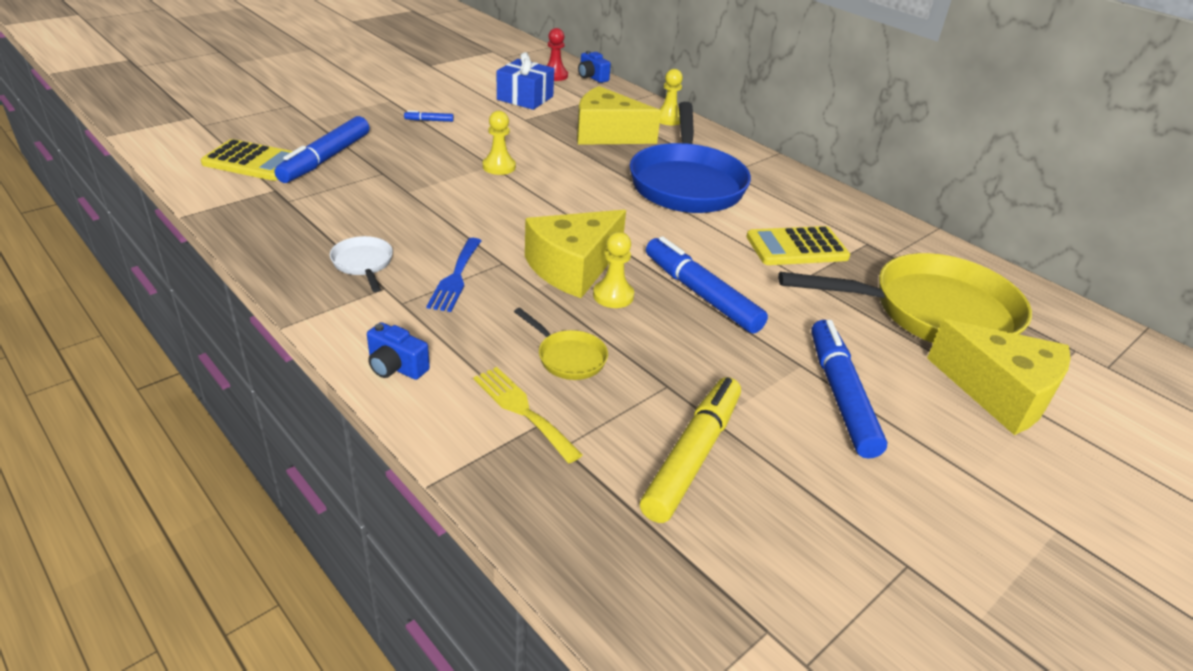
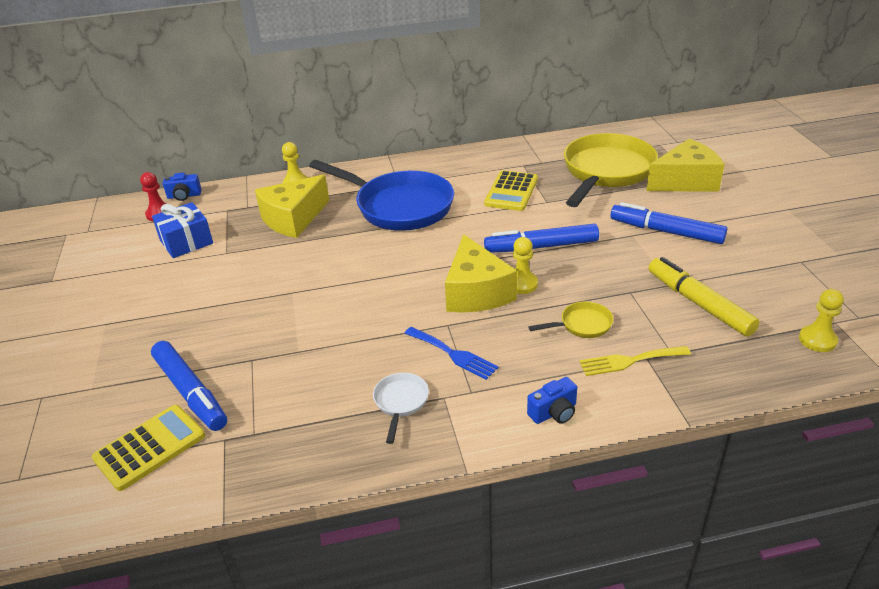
camera: 55 degrees left, 0 degrees up
white pan [330,236,393,292] -> white pan turned 90 degrees clockwise [373,373,429,444]
blue marker [404,111,454,122] -> none
yellow pawn [483,111,516,175] -> yellow pawn moved to [799,289,844,352]

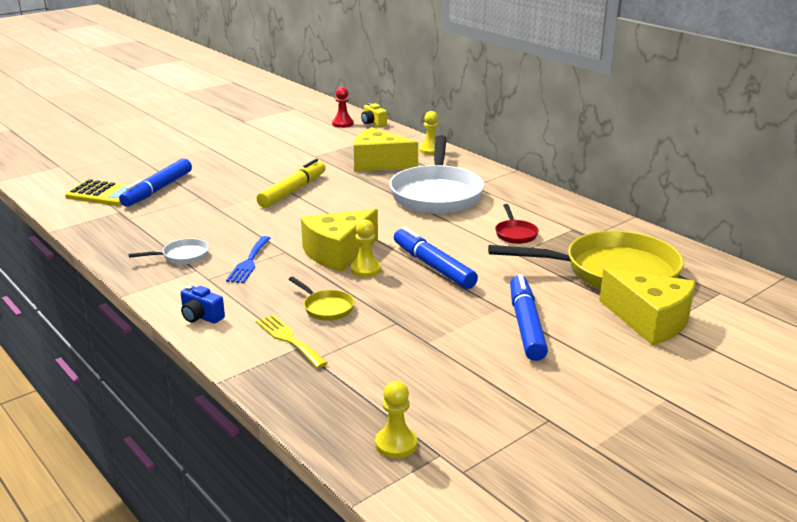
camera: 60 degrees right, 10 degrees down
blue gift [152,202,213,258] -> none
blue camera [163,173,202,201] -> yellow camera [361,103,387,127]
blue pan [309,160,454,231] -> white pan [389,135,484,214]
yellow calculator [484,170,538,211] -> red pan [495,204,539,244]
yellow marker [649,257,760,336] -> yellow marker moved to [256,159,326,208]

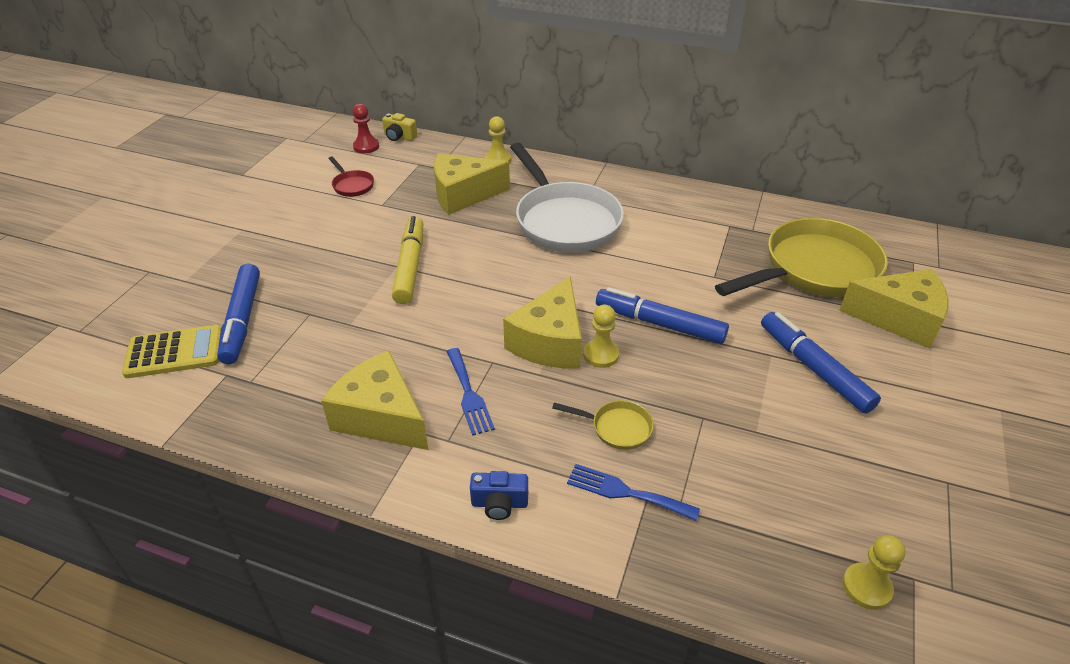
camera: 30 degrees left, 15 degrees up
white pan [129,238,209,264] -> yellow cheese [321,351,428,450]
yellow fork [256,315,328,368] -> blue fork [567,464,700,521]
red pan [495,204,539,244] -> red pan moved to [328,156,374,197]

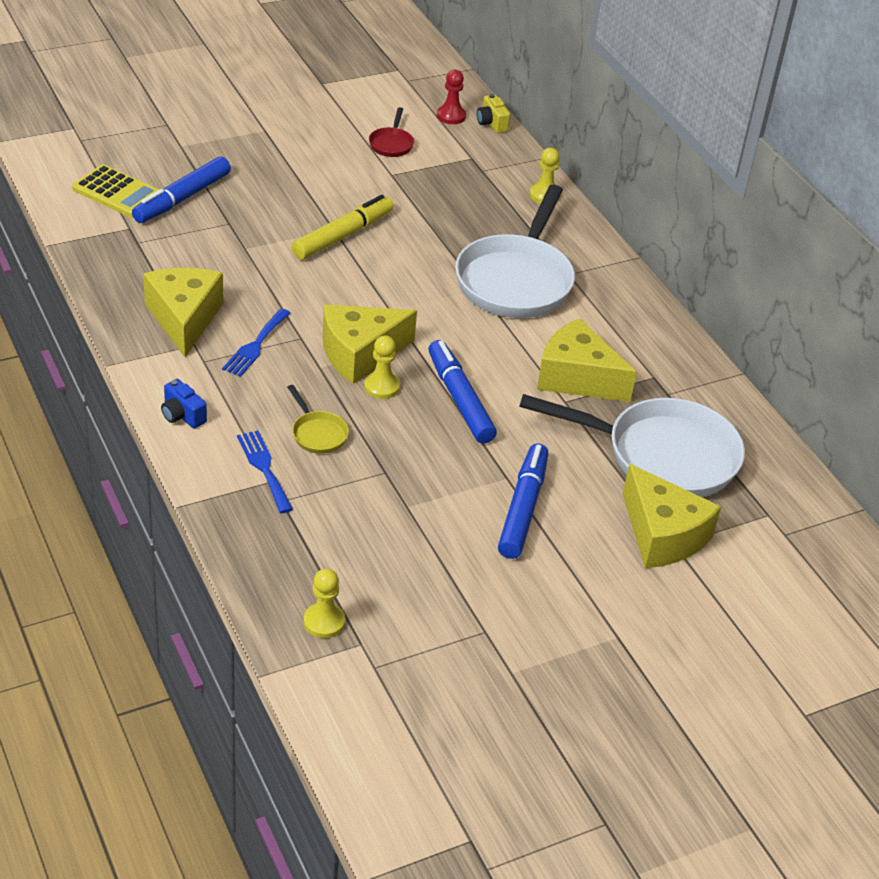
camera: 40 degrees right, 0 degrees up
yellow cheese [434,153,510,215] -> yellow cheese moved to [537,318,637,402]
yellow pan [715,218,888,297] -> white pan [519,394,745,497]

